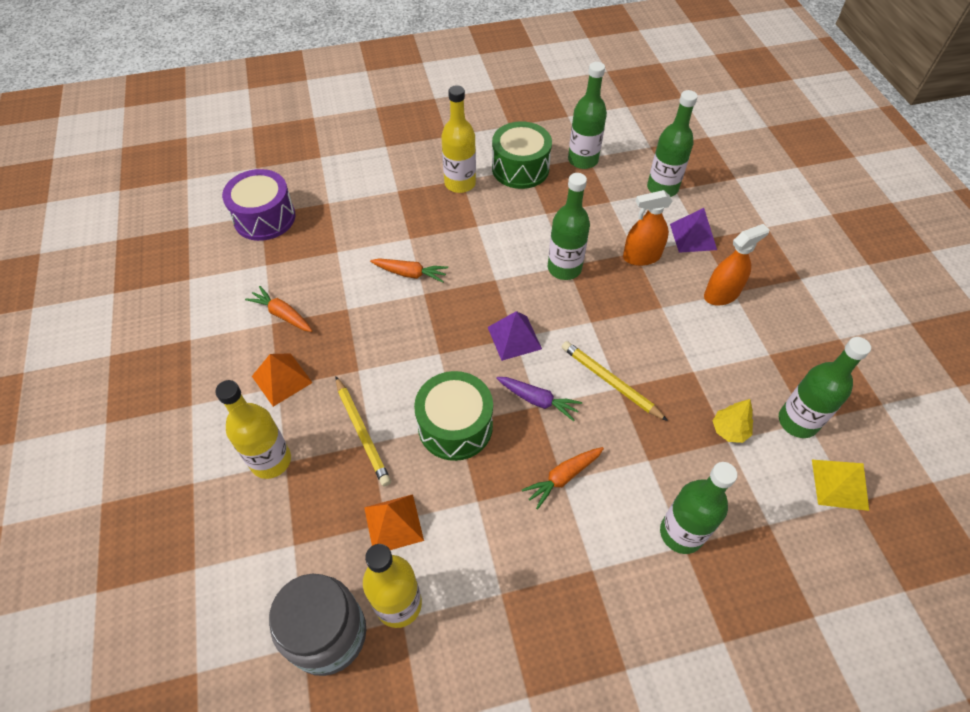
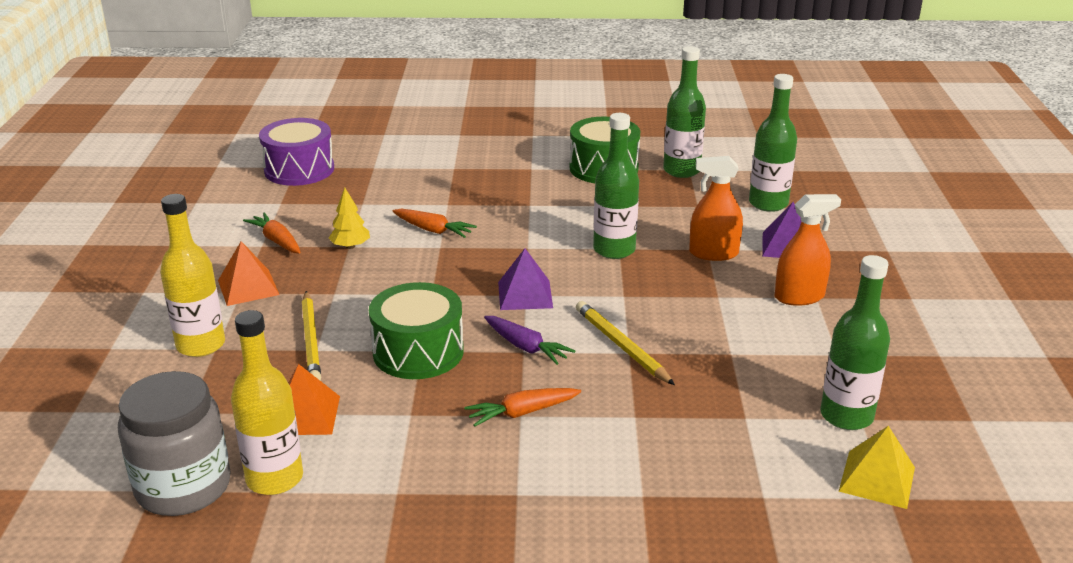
camera: 15 degrees right, 25 degrees down
yellow bottle [441,85,476,193] -> none
green bottle [660,462,737,554] -> none
yellow tree [713,399,753,443] -> yellow tree moved to [329,188,370,249]

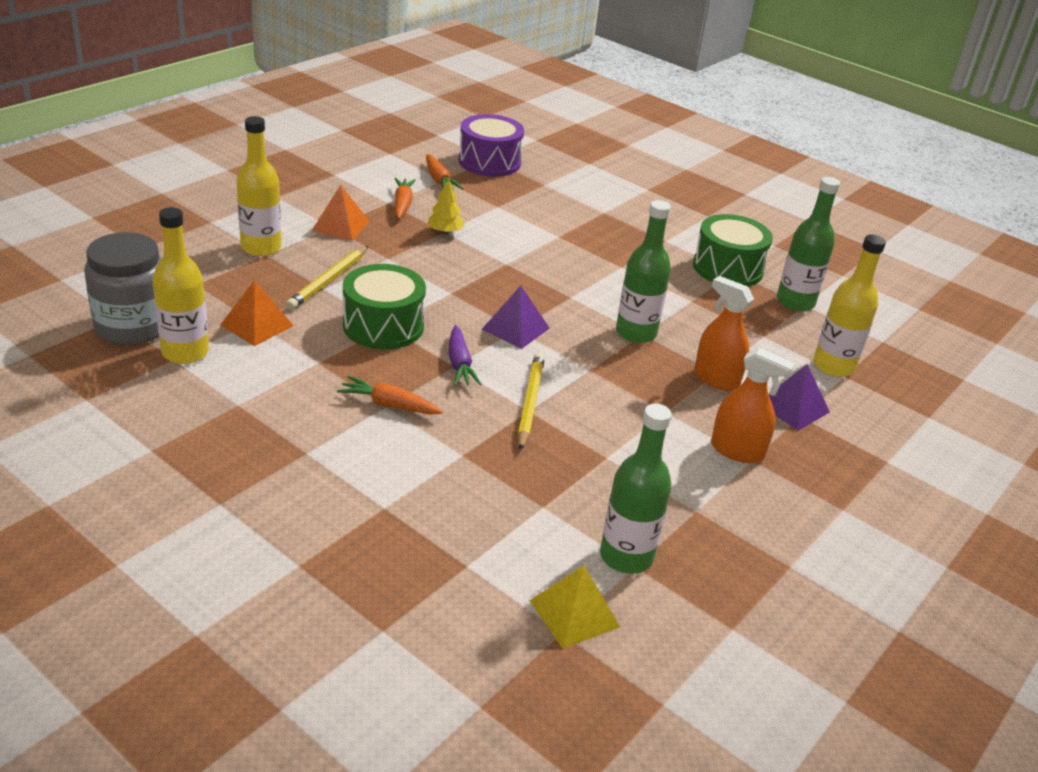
camera: 35 degrees right, 5 degrees up
orange carrot [392,209,477,238] -> orange carrot moved to [426,154,463,191]
green bottle [749,74,797,212] -> yellow bottle [813,235,886,377]

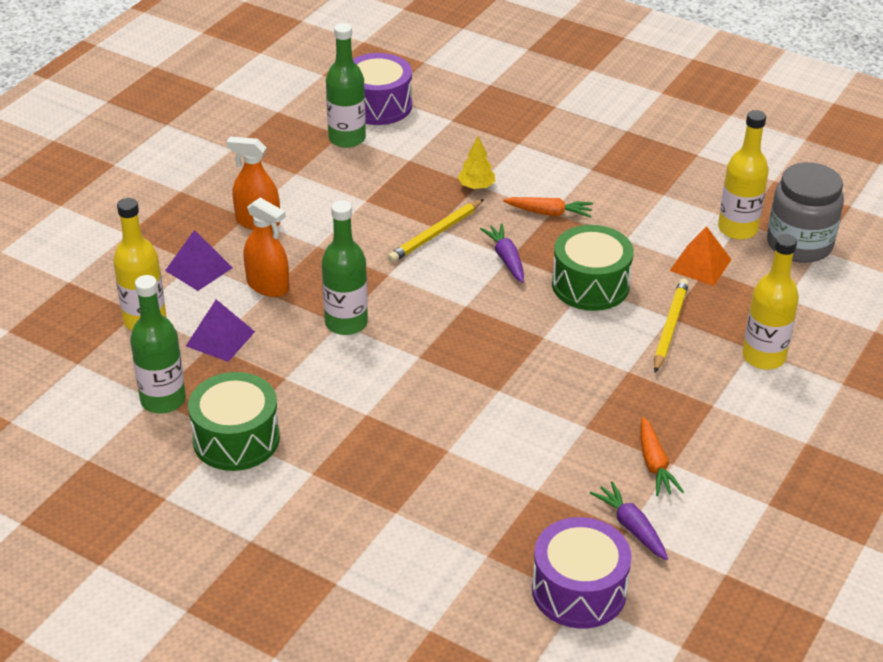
camera: 175 degrees right, 5 degrees up
orange pyramid [312,185,369,241] -> none
orange carrot [426,154,463,191] -> purple carrot [590,481,668,560]
yellow tree [427,178,464,234] -> yellow tree moved to [458,137,495,189]
purple pyramid [482,285,550,349] -> purple pyramid moved to [186,299,255,362]
yellow pencil [518,353,545,451] -> yellow pencil turned 45 degrees clockwise [388,199,484,263]
yellow pyramid [530,565,620,649] -> purple drum [353,53,412,125]

